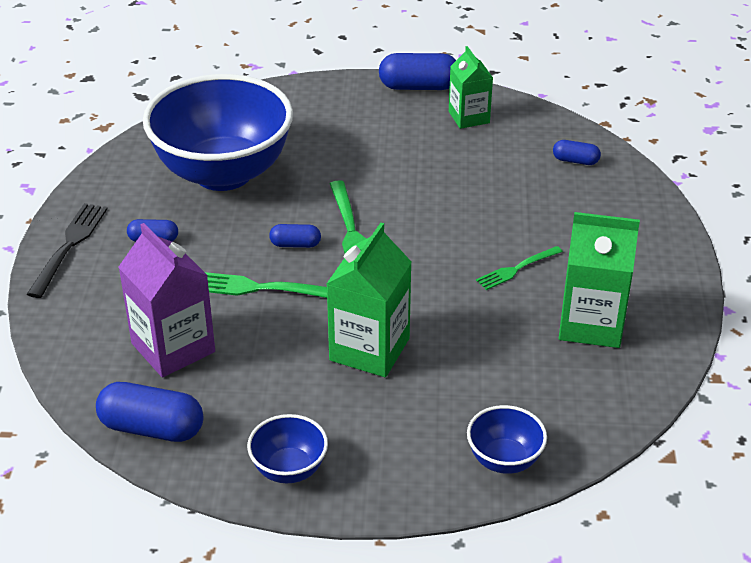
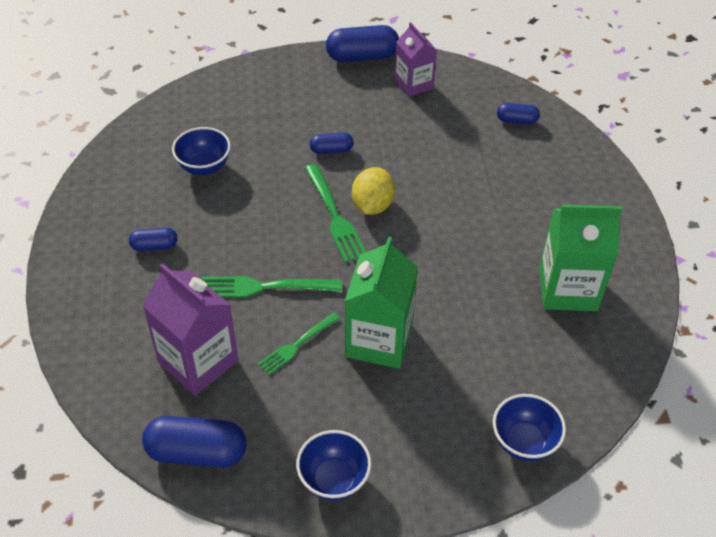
camera: 10 degrees left, 10 degrees up
black fork [27,203,108,298] -> none
blue bowl [143,74,293,191] -> blue bowl [172,127,231,175], size x0.43
blue capsule [269,224,321,248] -> blue capsule moved to [310,132,353,154]
green carton [449,46,493,129] -> purple carton [394,22,437,97]
green fork [476,246,563,290] -> green fork moved to [258,313,340,375]
none -> yellow lemon [352,167,395,215]

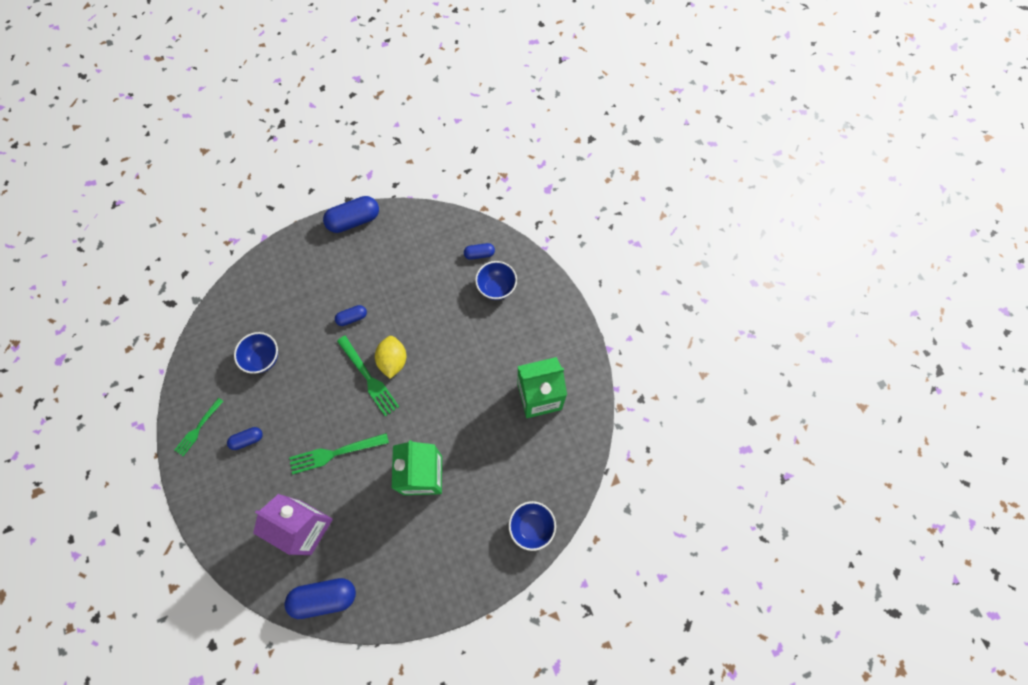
camera: 15 degrees left, 20 degrees up
green fork [258,313,340,375] -> green fork moved to [174,398,223,456]
blue bowl [296,430,371,501] -> blue bowl moved to [475,261,517,300]
purple carton [394,22,437,97] -> none

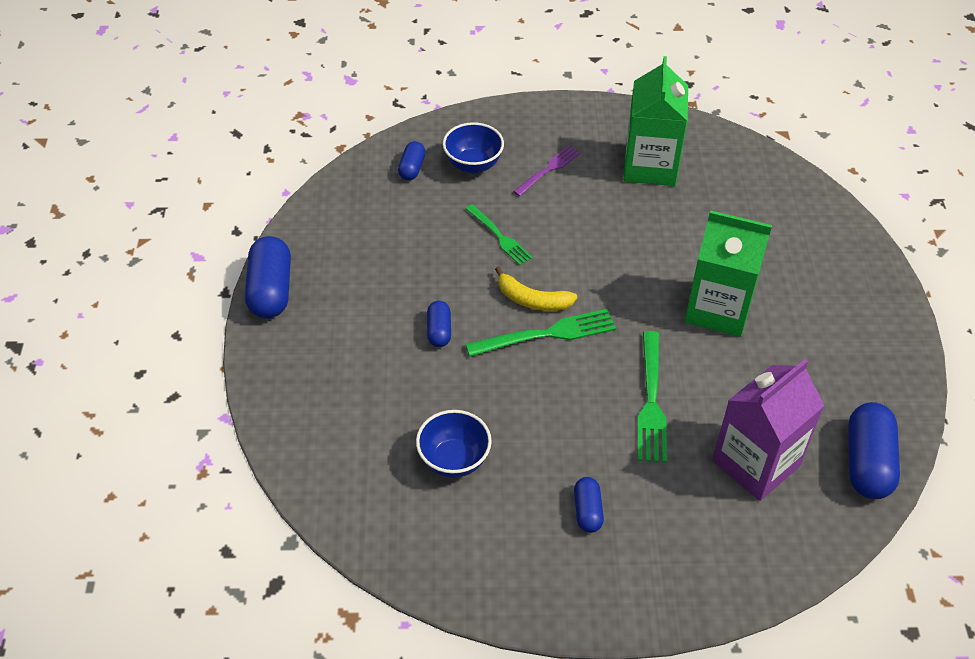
camera: 70 degrees left, 20 degrees down
green fork [174,398,223,456] -> green fork moved to [465,204,533,265]
yellow lemon [375,336,407,379] -> yellow banana [495,266,577,311]
blue bowl [509,501,556,551] -> none
none -> purple fork [513,145,580,196]

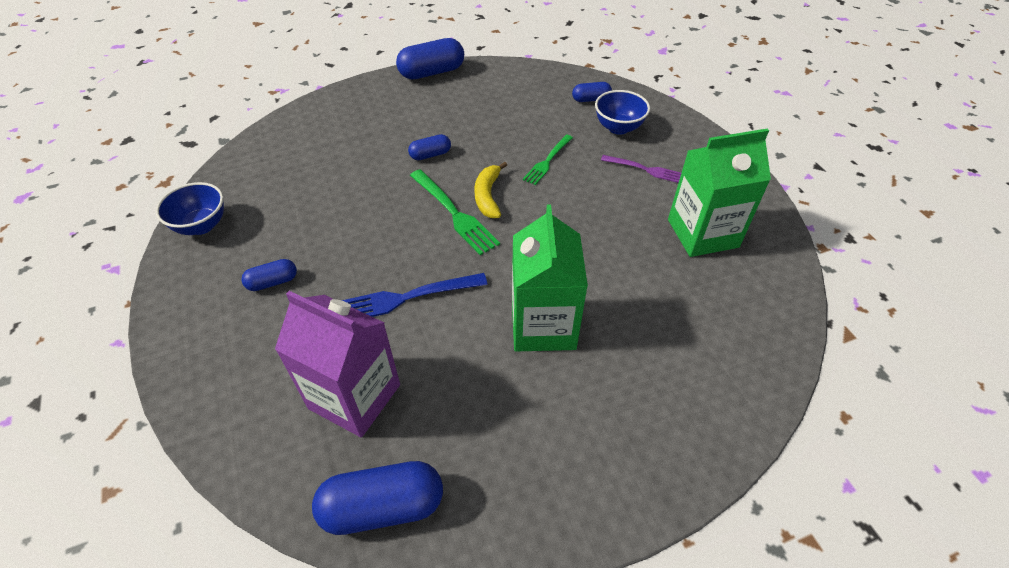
camera: 70 degrees right, 0 degrees up
blue bowl [416,410,492,478] -> blue bowl moved to [156,182,224,235]
green fork [637,331,667,463] -> blue fork [341,273,488,317]

